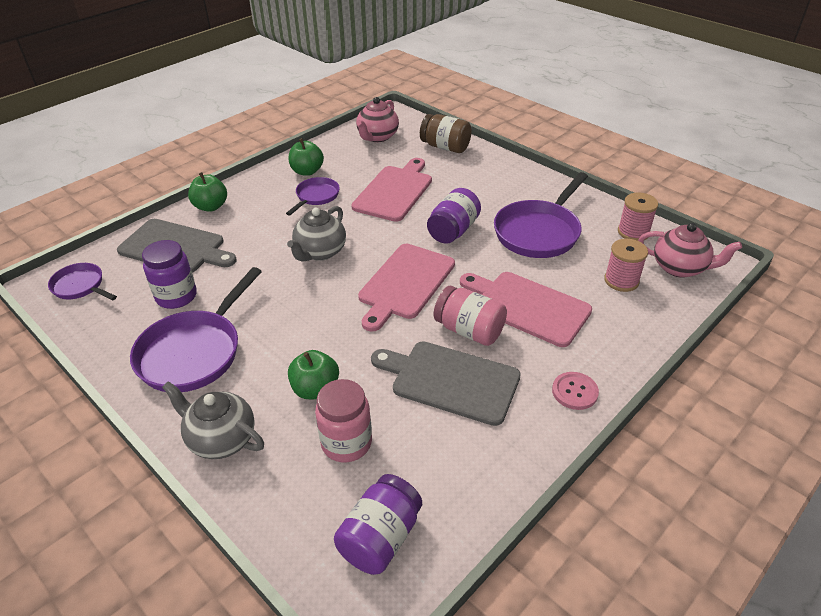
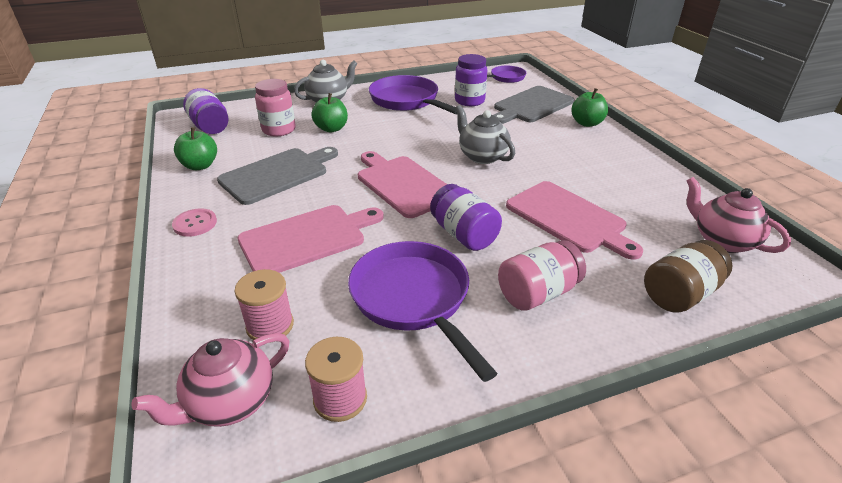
camera: 115 degrees right, 5 degrees down
purple pan [286,177,340,215] -> none
green apple [289,138,324,176] -> green apple moved to [174,127,217,170]
pink jar [434,286,507,346] -> pink jar moved to [498,240,586,311]

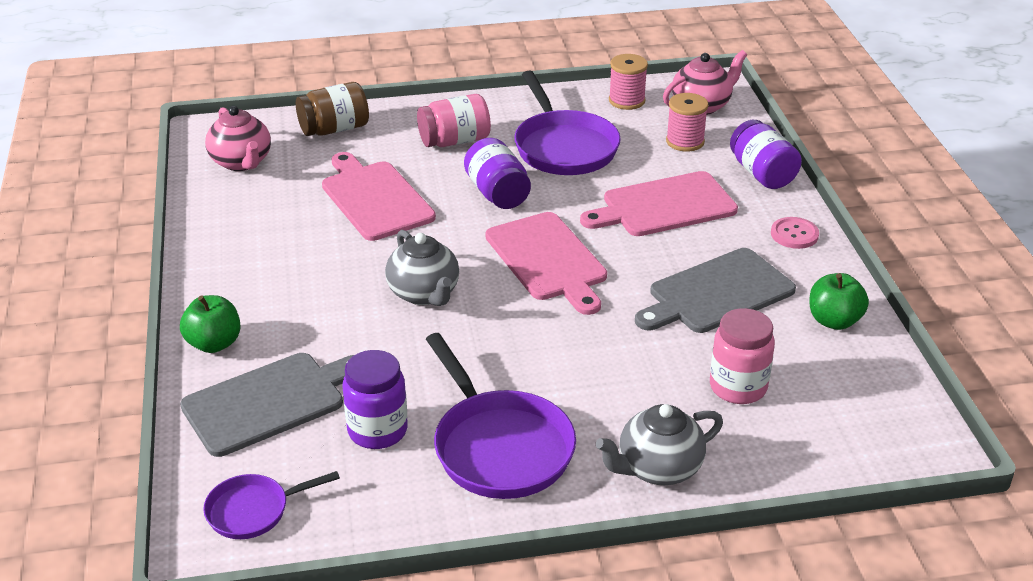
camera: 170 degrees left, 0 degrees up
purple jar [183,88,229,134] -> purple jar moved to [730,120,802,189]
green apple [311,93,348,132] -> none

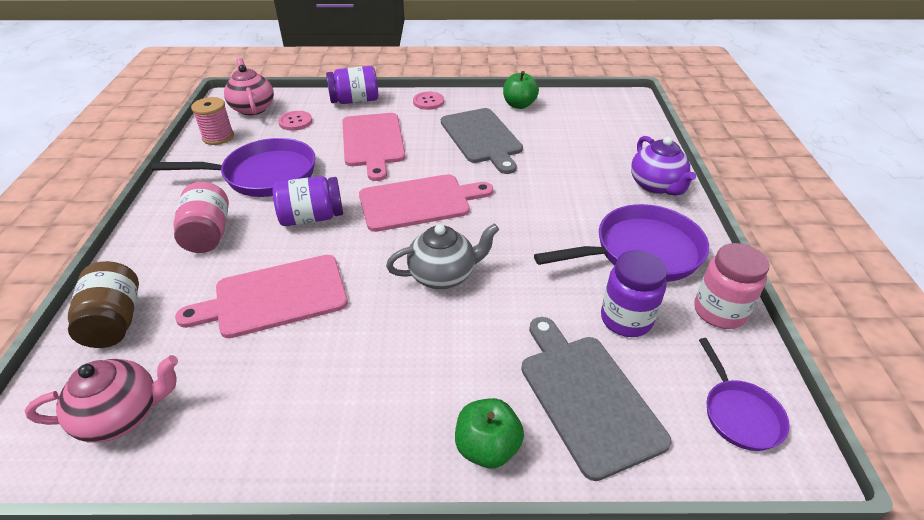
camera: 80 degrees left, 5 degrees up
grey teapot [596,404,723,485] -> purple teapot [631,136,696,196]
pink spool [666,93,708,152] -> pink button [278,111,312,131]
pink jar [710,308,775,404] -> pink jar moved to [694,243,769,329]

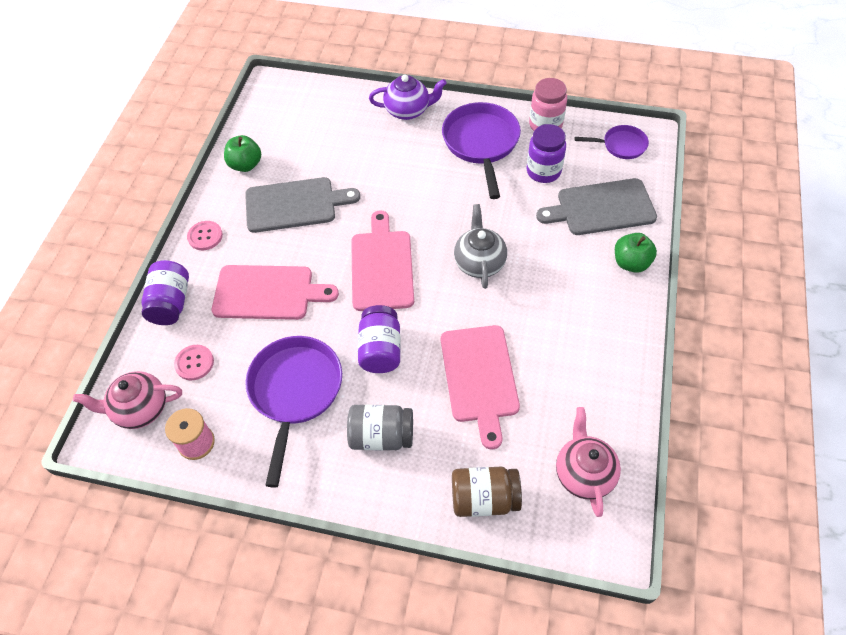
camera: 75 degrees left, 15 degrees up
pink jar [173,182,229,253] -> grey jar [347,405,413,451]

